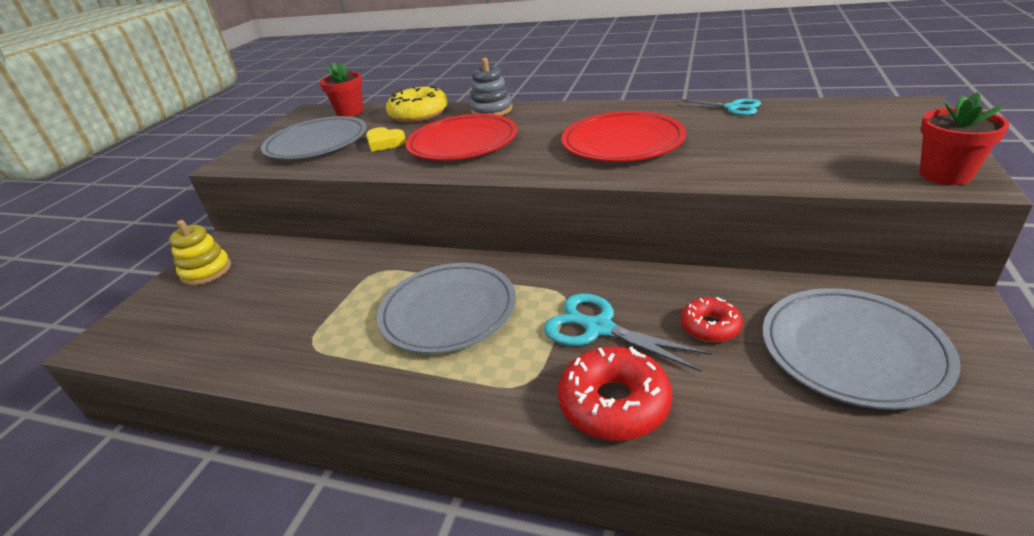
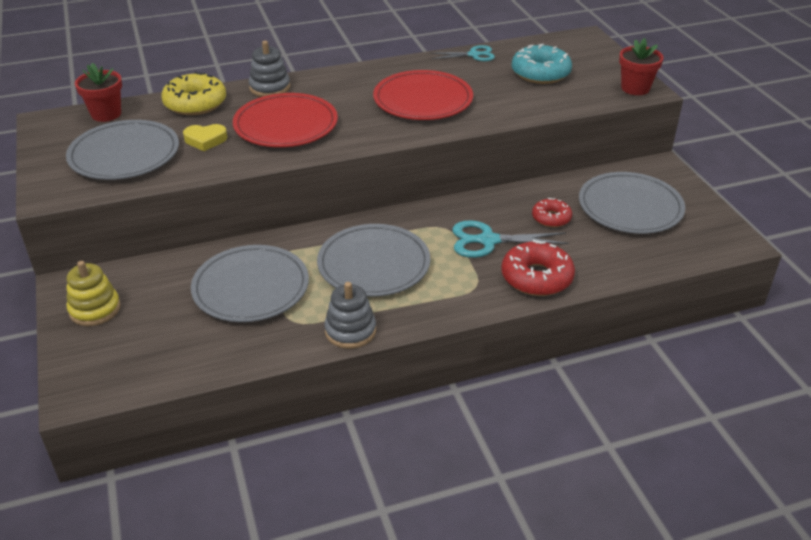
camera: 40 degrees left, 5 degrees up
none -> grey plate [191,245,309,322]
none -> grey stacking toy [324,282,376,349]
none -> turquoise donut [512,44,572,84]

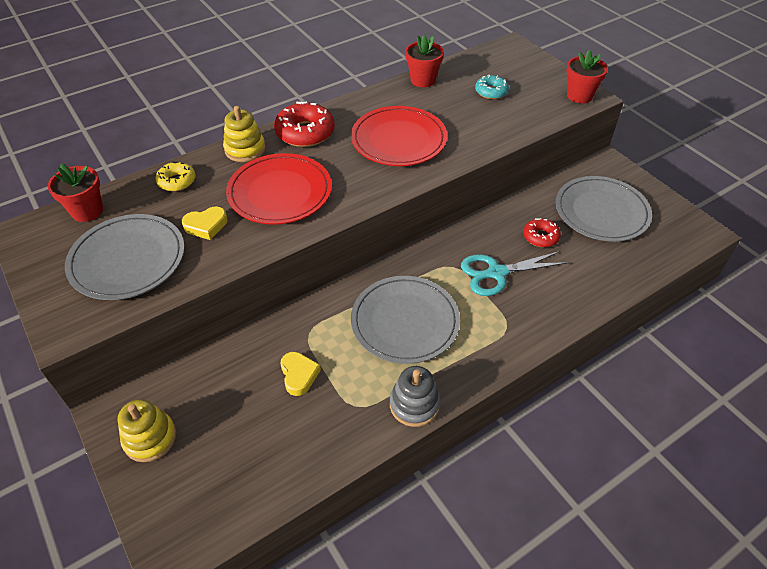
camera: 15 degrees left, 10 degrees up
yellow donut [161,72,226,115] -> yellow donut [156,161,196,191], size x0.60
grey plate [191,245,309,322] -> yellow heart [281,352,321,396]
grey stacking toy [249,41,290,97] -> yellow stacking toy [223,106,266,162]
turquoise scissors [430,45,495,61] -> red flower pot [405,35,444,87]
red donut [501,240,575,296] -> red donut moved to [274,101,335,147]
turquoise donut [512,44,572,84] -> turquoise donut [475,75,509,99], size x0.60

